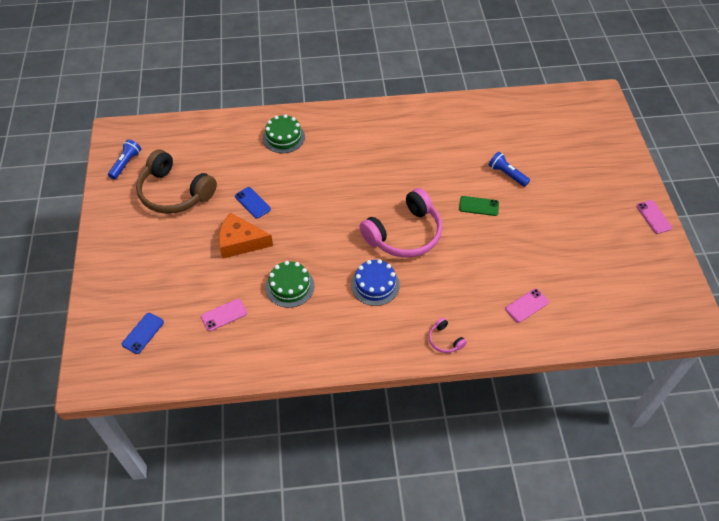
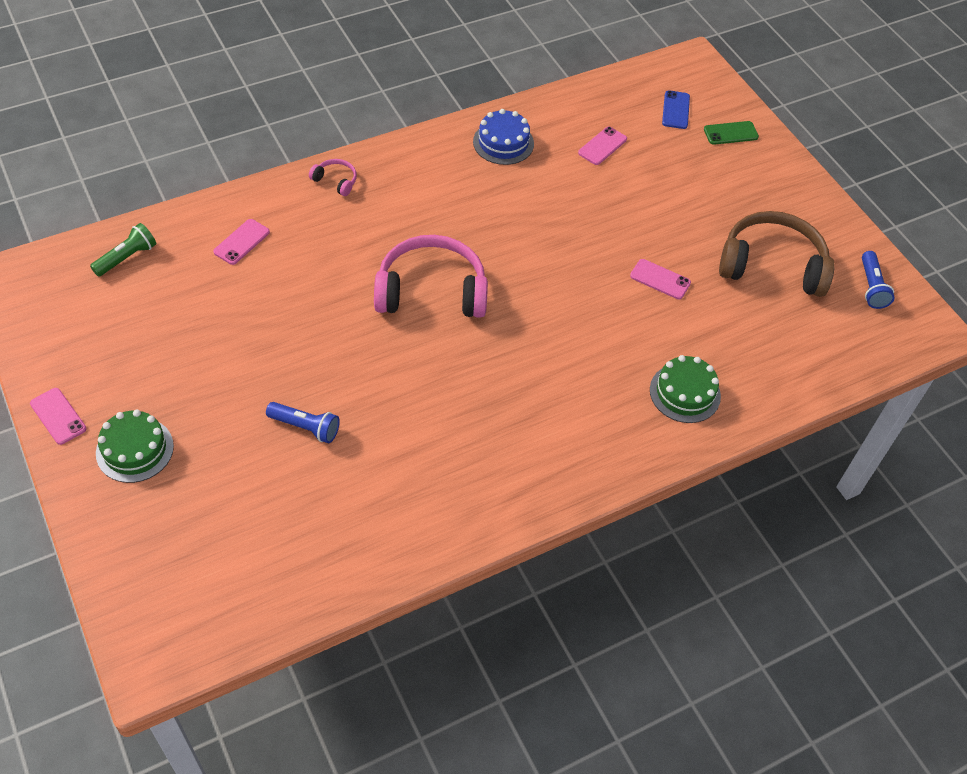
camera: 155 degrees right, 0 degrees up
orange cheese [219,213,273,259] -> none
blue phone [235,187,271,219] -> pink phone [630,259,691,299]
green cake [266,261,314,308] -> green cake moved to [96,409,174,483]
blue cake [351,259,400,306] -> blue cake moved to [473,109,534,165]
pink headphones [359,188,442,257] -> pink headphones turned 60 degrees clockwise [374,235,488,318]
green phone [459,196,499,216] -> green phone moved to [704,121,759,145]
none -> green flashlight [90,223,156,277]

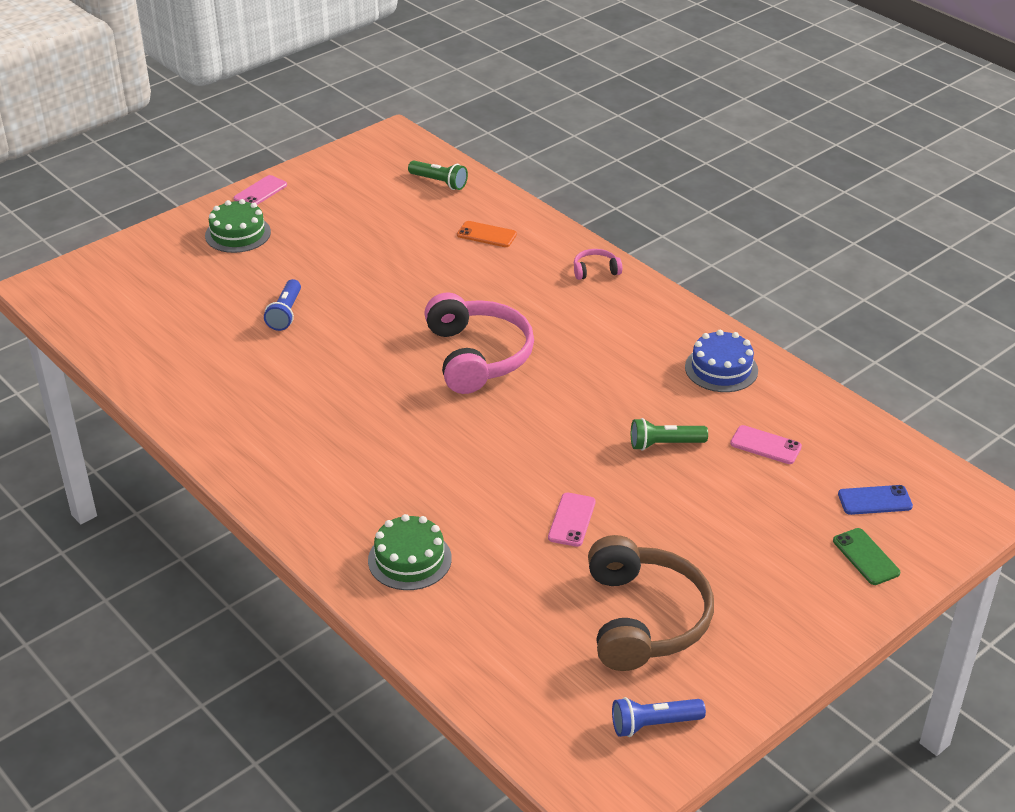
camera: 80 degrees right, 15 degrees down
pink phone [213,219,270,265] -> orange phone [457,221,517,247]
pink headphones [309,159,357,196] -> pink headphones turned 120 degrees counterclockwise [574,249,622,280]
none -> green flashlight [631,418,708,451]

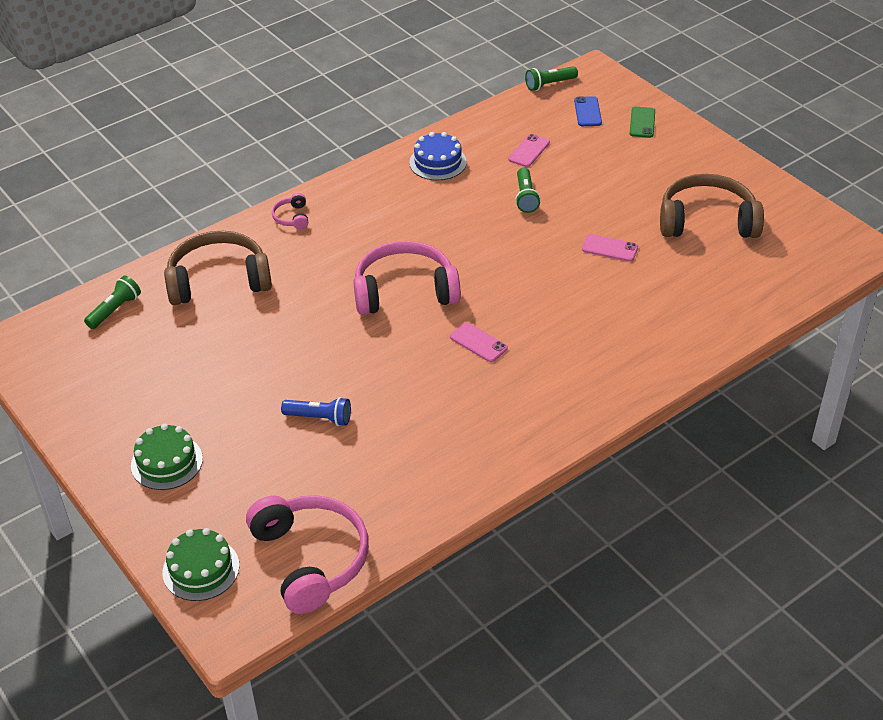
camera: 85 degrees left, 5 degrees up
pink phone [233,175,287,205] -> pink phone moved to [450,322,508,362]
green cake [368,514,452,590] -> green cake moved to [163,528,239,601]
orange phone [457,221,517,247] -> brown headphones [164,231,272,305]
blue flashlight [612,697,706,737] -> none
green phone [833,528,900,585] -> green phone turned 60 degrees counterclockwise [629,107,655,138]
none -> pink headphones [246,495,369,614]
none -> green flashlight [525,66,578,91]

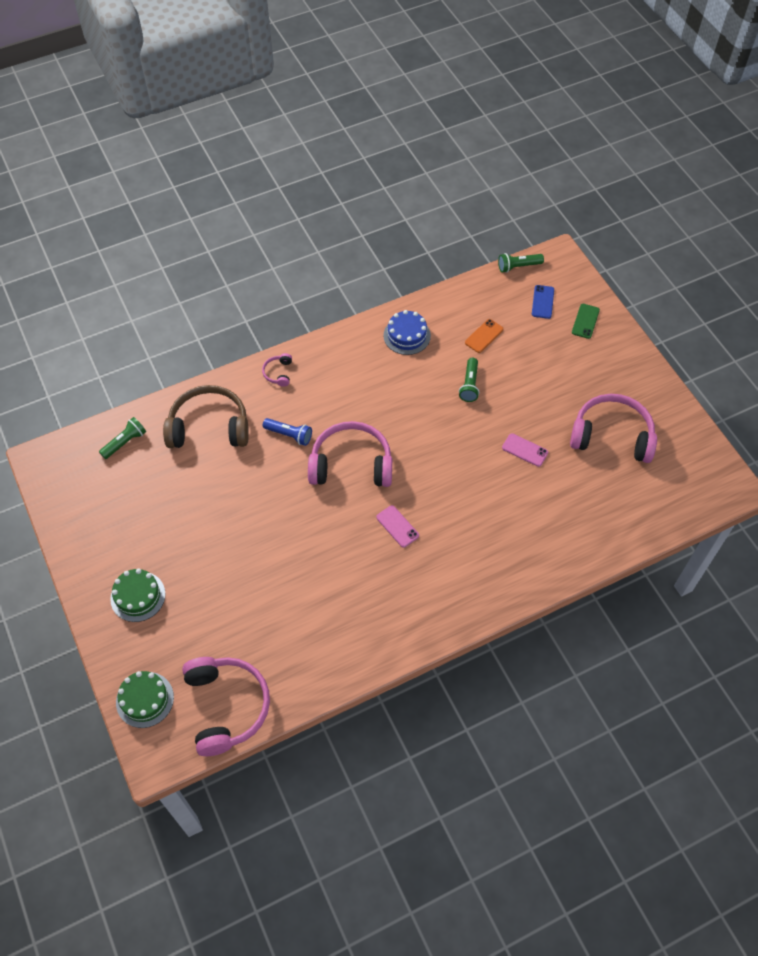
camera: 10 degrees right, 15 degrees up
blue flashlight [281,397,351,426] -> blue flashlight moved to [263,418,312,446]
pink phone [508,134,550,167] -> orange phone [465,319,503,353]
brown headphones [660,174,764,238] -> pink headphones [570,394,657,463]

